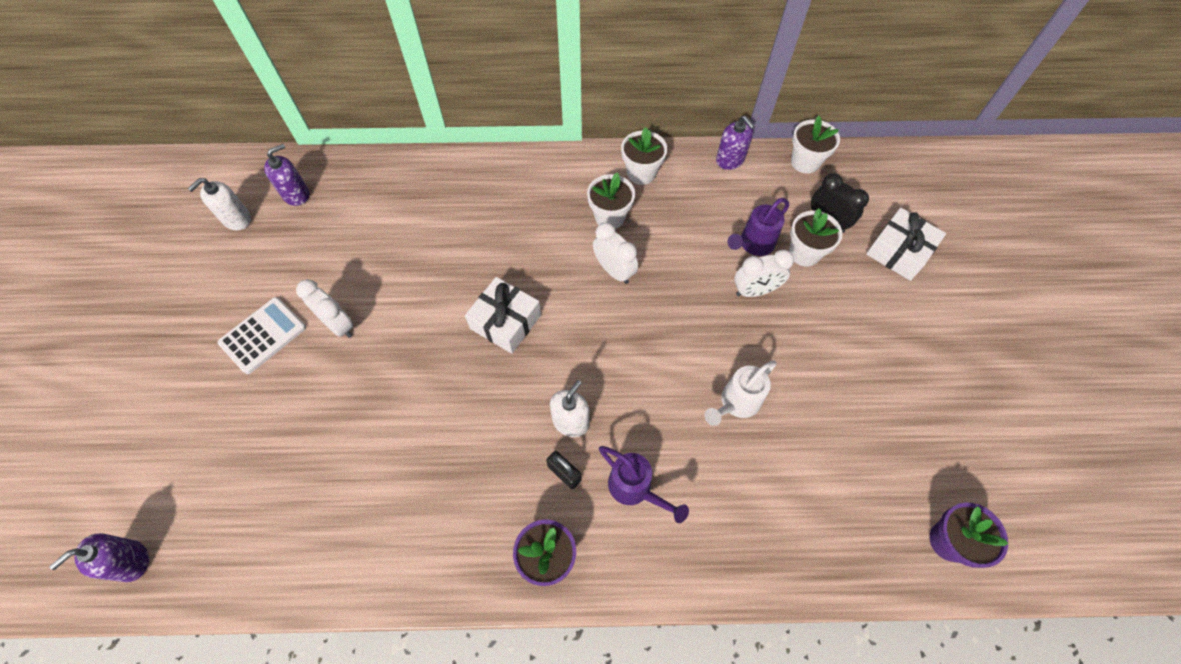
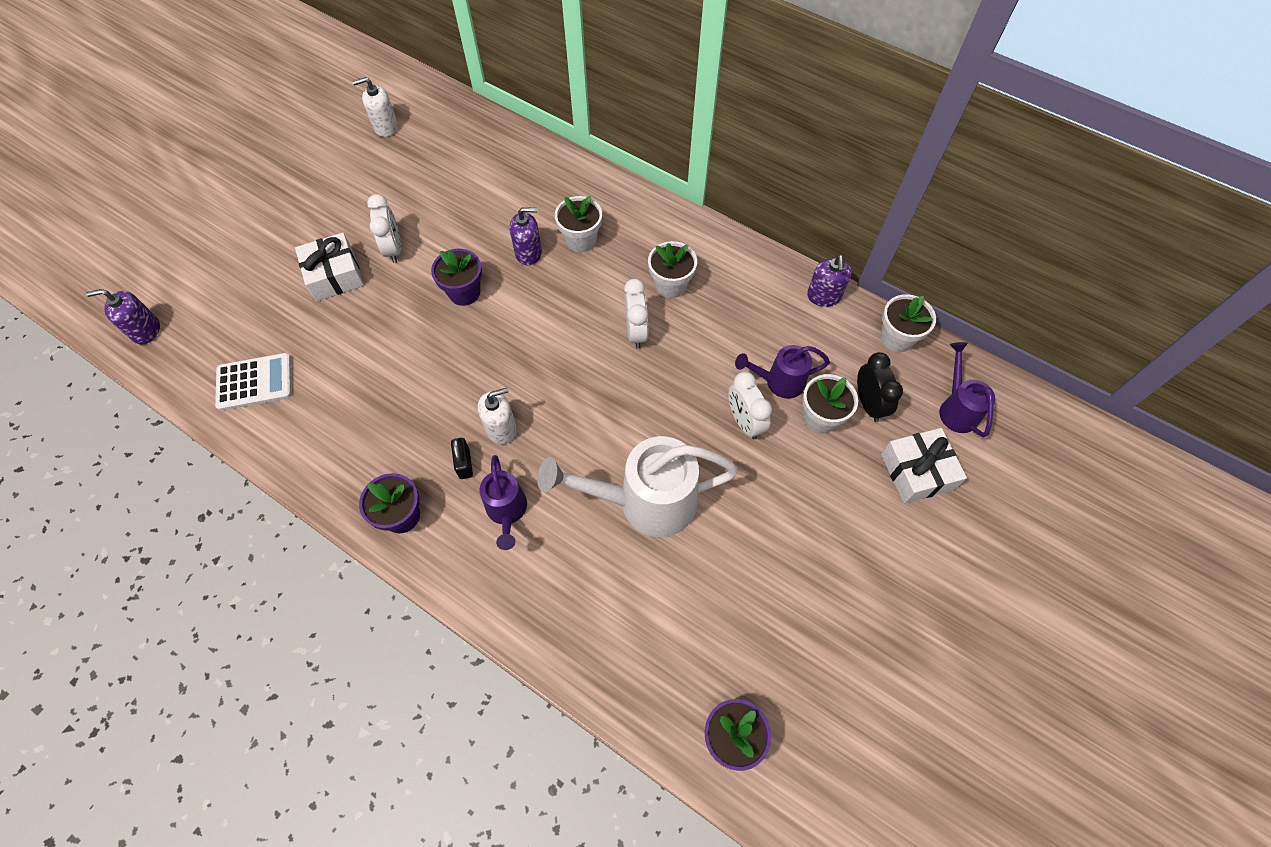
camera: 35 degrees right, 0 degrees up
white calculator [217,297,306,374] -> white calculator moved to [215,353,292,411]
purple soap dispenser [264,144,309,206] -> purple soap dispenser moved to [510,207,542,266]
white gift [465,277,541,354] -> white gift moved to [295,233,364,301]
white flower pot [621,127,667,185] -> white flower pot moved to [555,196,602,252]
white watering can [705,360,777,426] -> white watering can [537,436,739,537], size x1.82
white clock [734,250,794,297] -> white clock turned 45 degrees clockwise [728,372,772,439]
none -> purple flower pot [431,249,482,306]
none -> purple watering can [939,342,995,437]

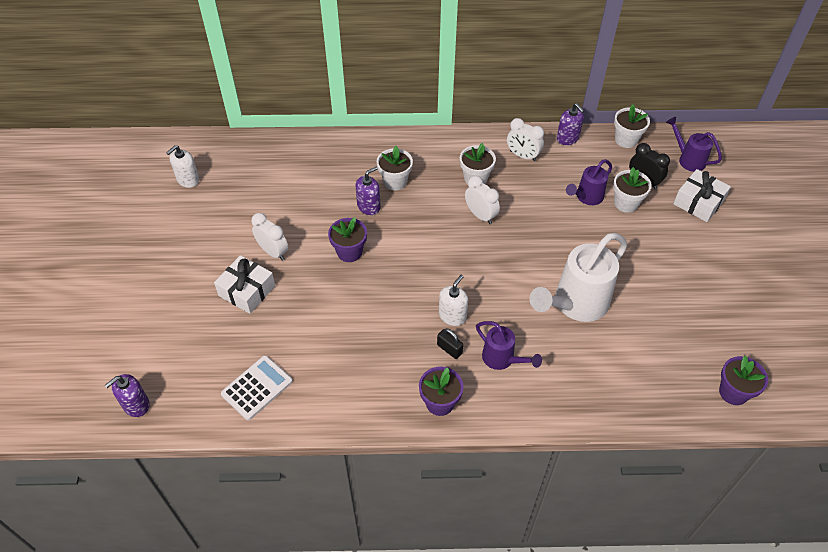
camera: 35 degrees left, 10 degrees down
white clock [728,372,772,439] -> white clock moved to [507,118,544,161]

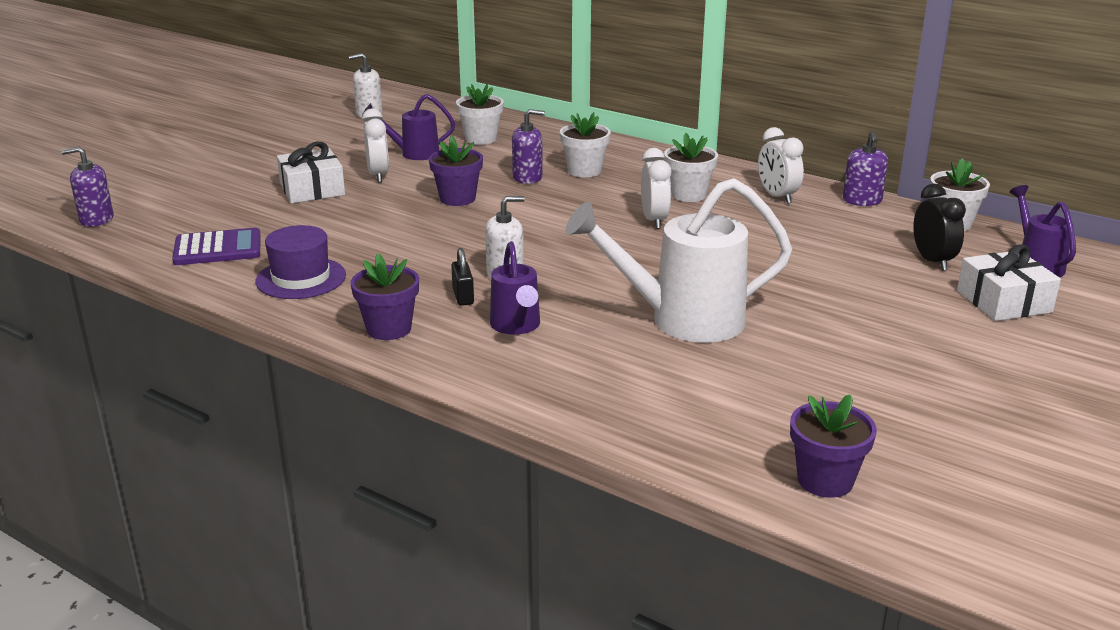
camera: 35 degrees right, 25 degrees down
white calculator [221,356,293,420] -> purple calculator [172,228,261,265]
purple watering can [566,160,612,205] -> purple watering can moved to [362,94,455,160]
white flower pot [613,167,652,213] -> white flower pot moved to [456,84,504,145]
none -> purple hat [255,225,346,299]

